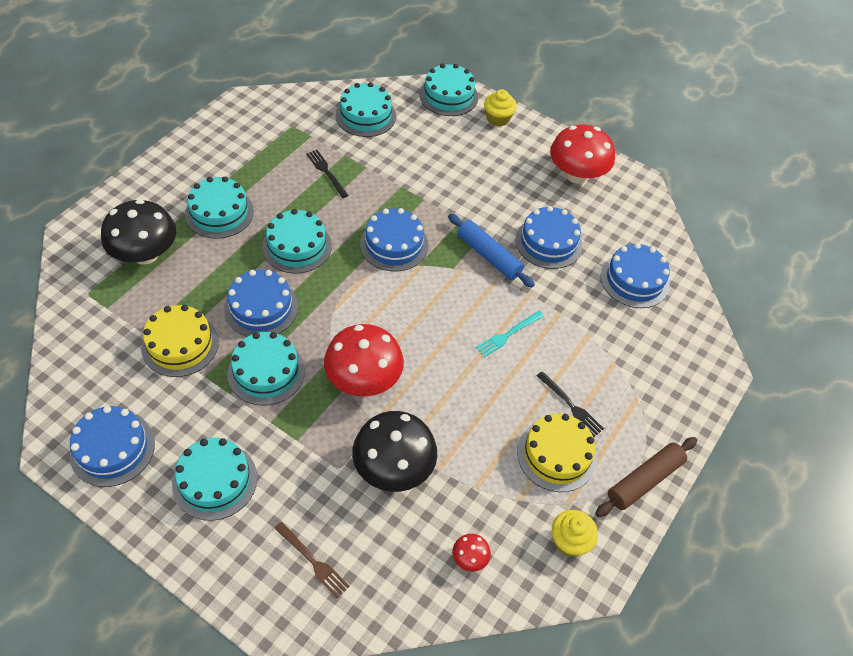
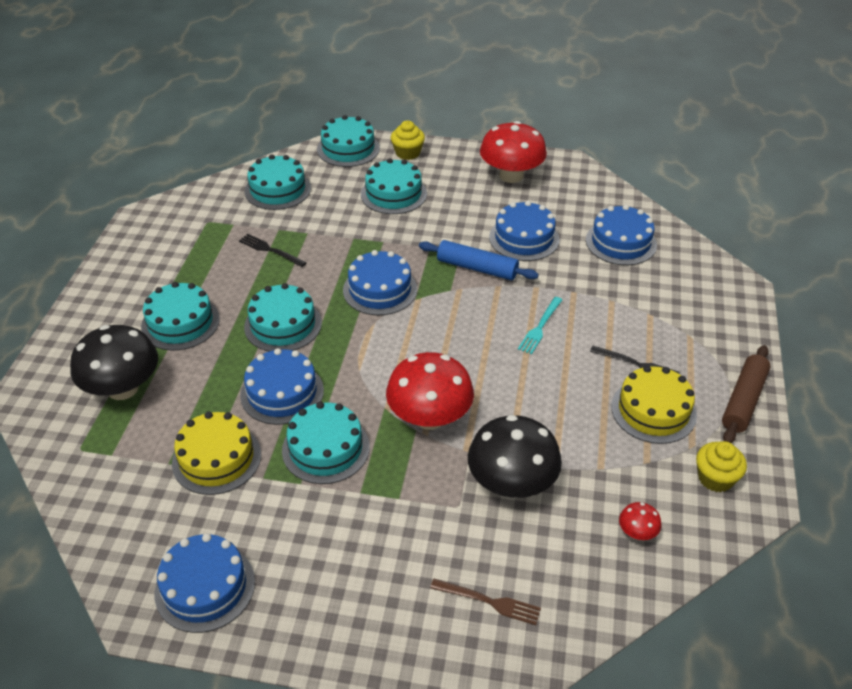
camera: 20 degrees left, 10 degrees down
turquoise cake [172,438,257,521] -> turquoise cake moved to [361,158,427,214]

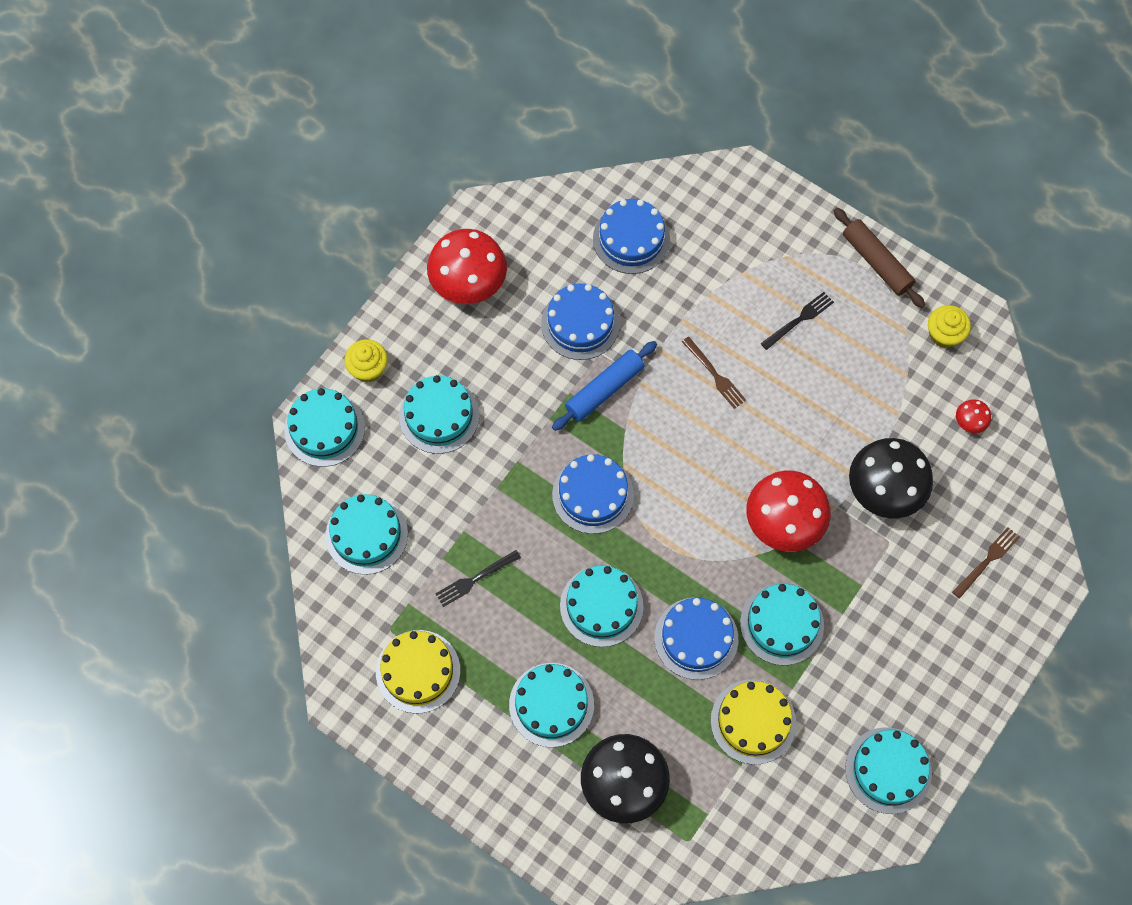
camera: 65 degrees left, 25 degrees up
blue cake [154,533,255,633] -> turquoise cake [845,727,932,814]
turquoise fork [518,297,562,354] -> brown fork [682,337,746,409]
yellow cake [611,366,697,444] -> yellow cake moved to [376,630,460,713]

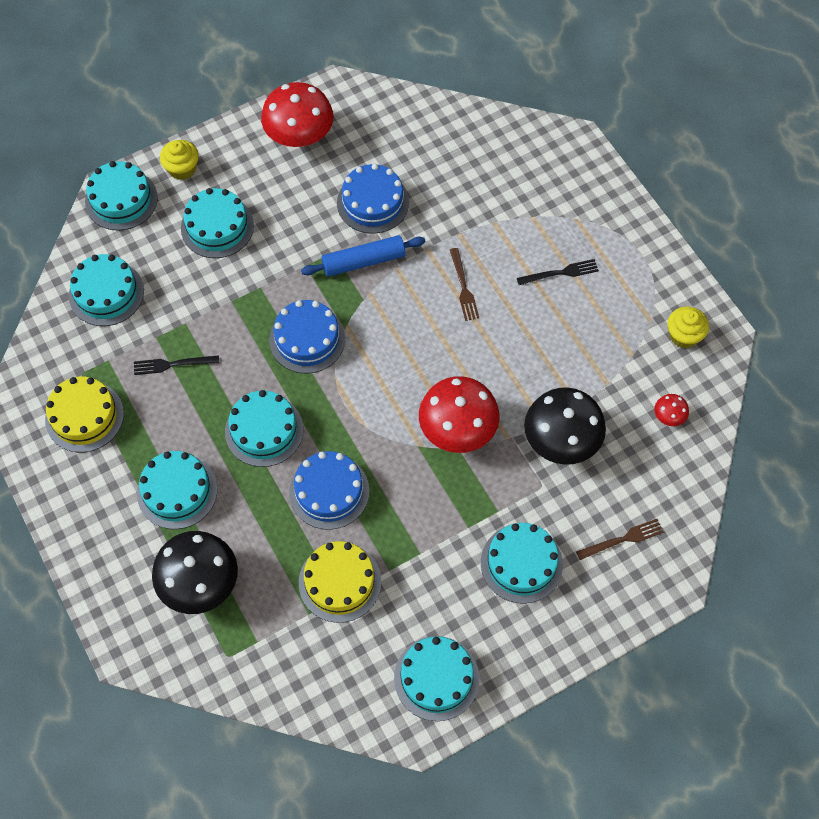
camera: 25 degrees right, 5 degrees down
blue cake [593,199,670,274] -> none
turquoise cake [740,584,824,665] -> turquoise cake moved to [481,523,563,604]
brown rolling pin [834,208,925,308] -> none

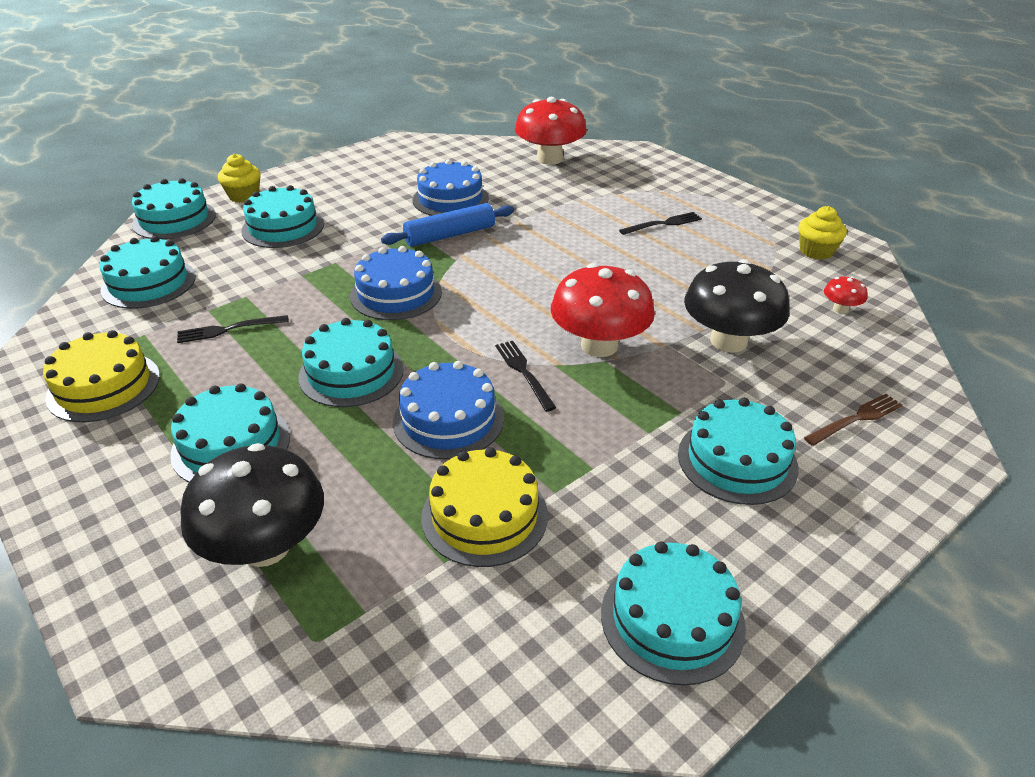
camera: 10 degrees left, 25 degrees down
red mushroom [261,82,334,147] -> red mushroom moved to [515,97,587,165]
brown fork [450,248,479,321] -> none
none -> black fork [495,341,557,412]

